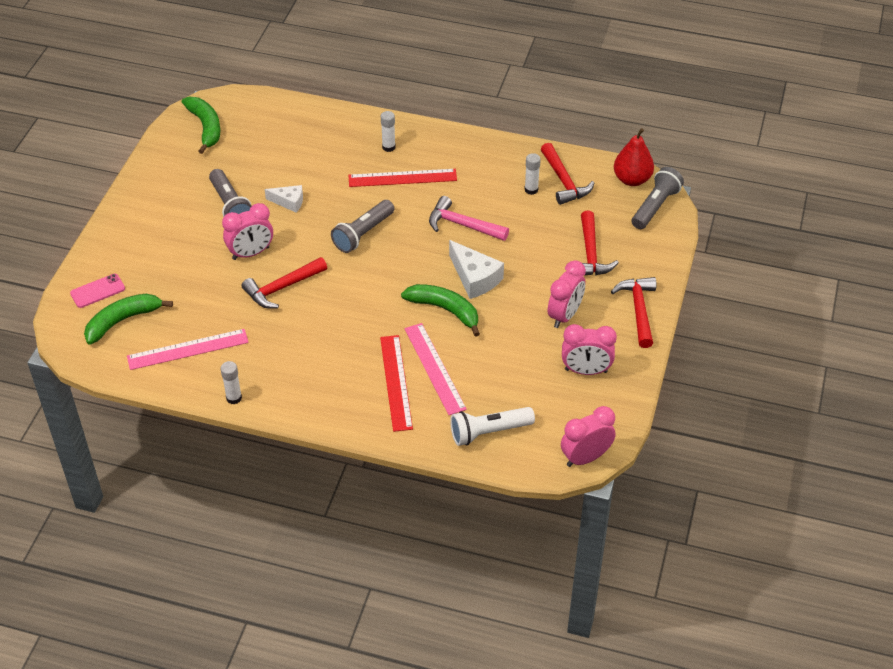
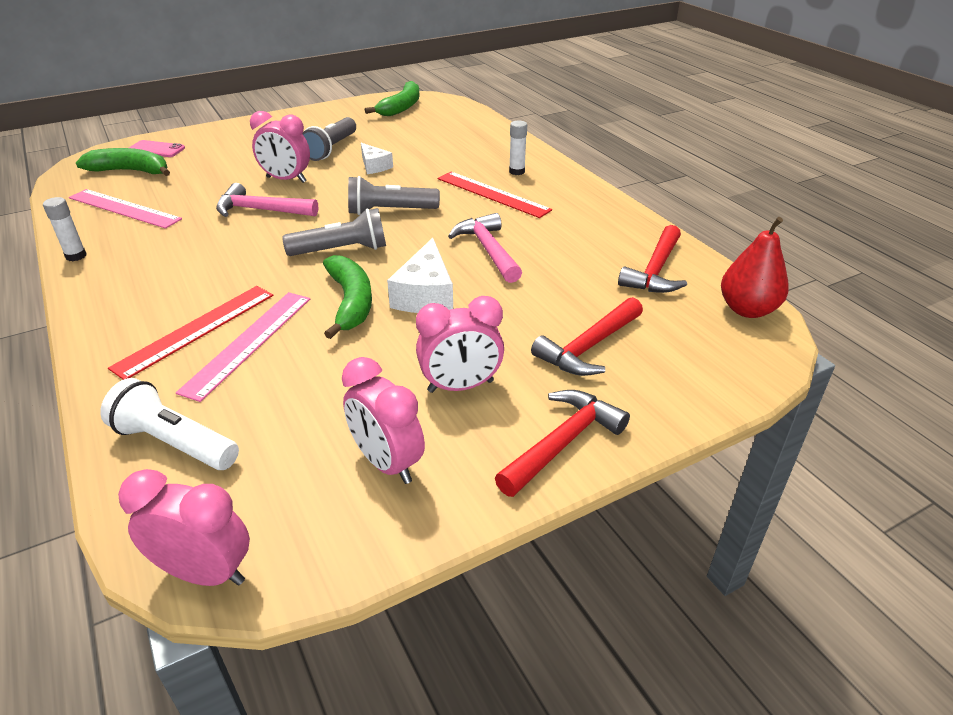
camera: 45 degrees right, 10 degrees down
red hammer [242,257,327,309] -> pink hammer [216,183,318,217]
white glue stick [524,153,541,195] -> none
grey flashlight [632,167,684,229] -> grey flashlight moved to [282,208,386,256]

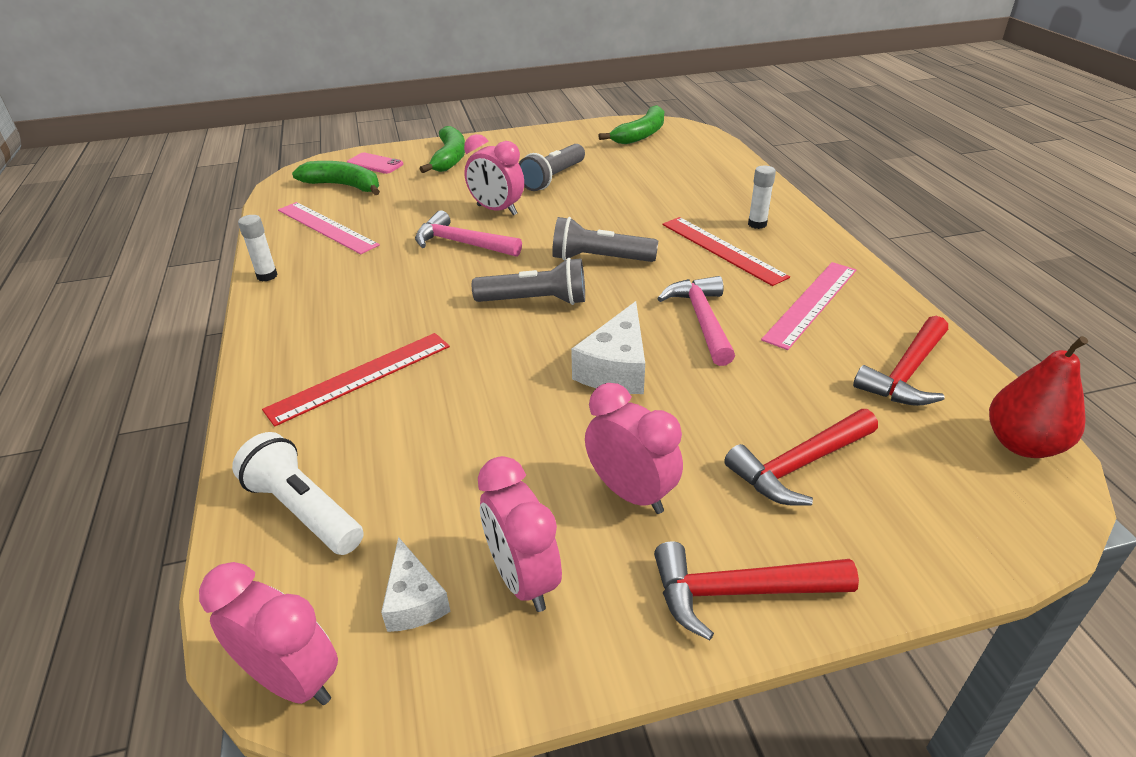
camera: 15 degrees right, 0 degrees up
pink ruler [176,292,310,402] -> pink ruler moved to [761,262,856,350]
green banana [323,255,372,339] -> green banana moved to [420,126,465,173]
white cheese [361,143,393,174] -> white cheese moved to [381,537,451,632]
pink clock [416,296,504,393] -> pink clock turned 135 degrees counterclockwise [585,383,683,514]
red hammer [495,390,630,497] -> red hammer turned 150 degrees counterclockwise [654,541,859,641]

